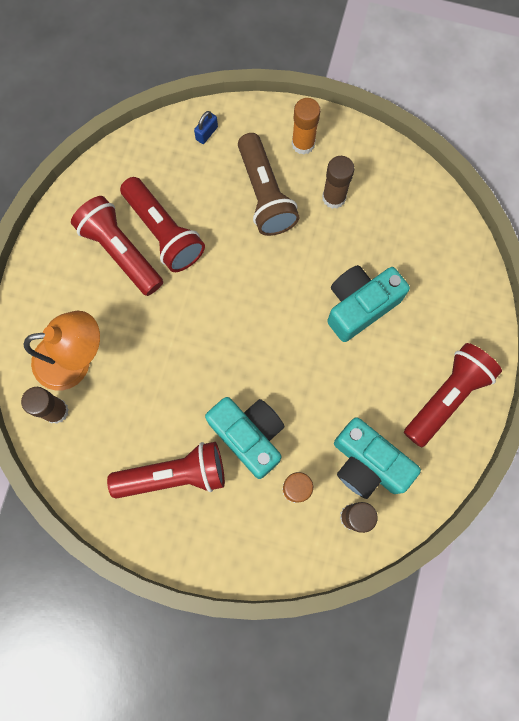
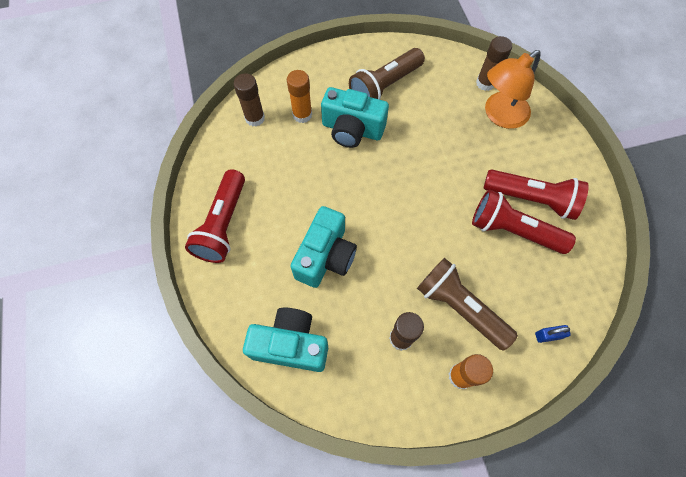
camera: 150 degrees right, 10 degrees down
red flashlight [107,442,225,499] -> brown flashlight [349,48,425,100]
blue padlock [194,111,218,144] -> blue padlock turned 75 degrees clockwise [535,325,571,343]
turquoise camera [334,417,421,499] -> turquoise camera moved to [243,308,328,372]

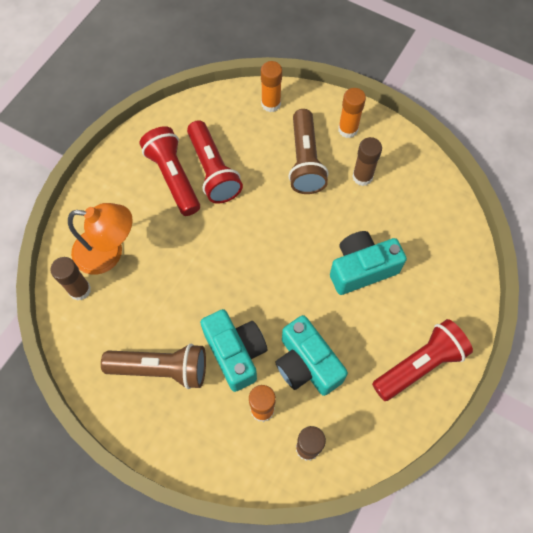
camera: 135 degrees left, 0 degrees up
turquoise camera [243,308,328,372] -> turquoise camera moved to [275,315,348,396]
blue padlock [535,325,571,343] -> orange glue stick [261,61,282,112]

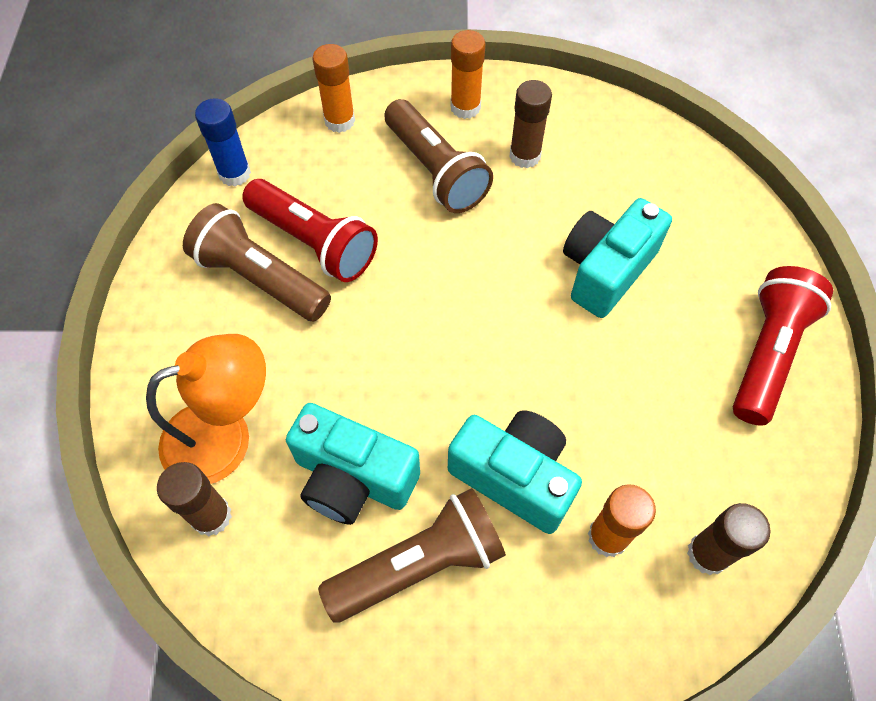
camera: 30 degrees left, 5 degrees down
red flashlight [139,126,200,216] -> brown flashlight [183,203,331,321]
turquoise camera [275,315,348,396] -> turquoise camera moved to [286,403,420,525]
none -> blue glue stick [195,98,251,187]

